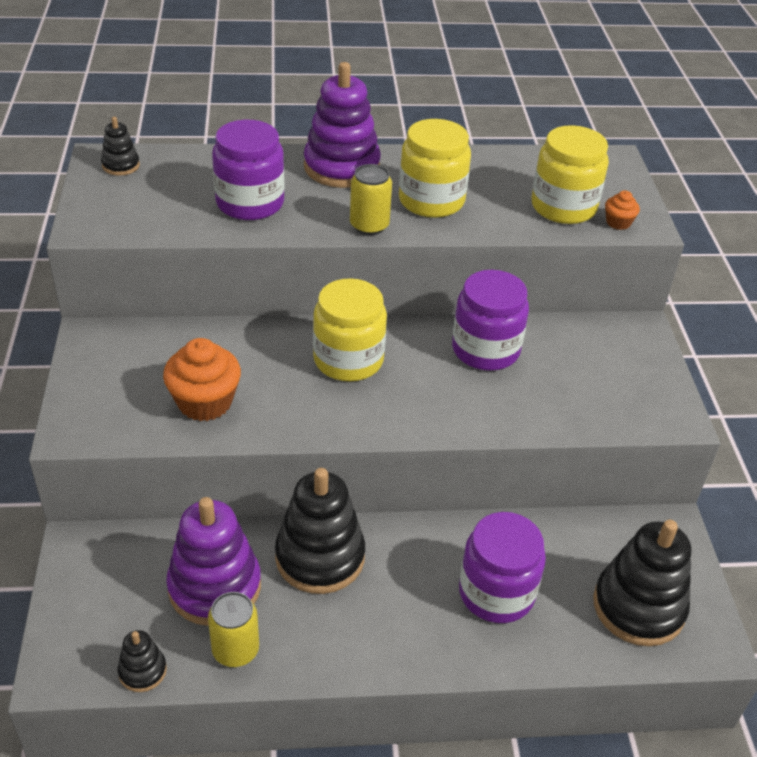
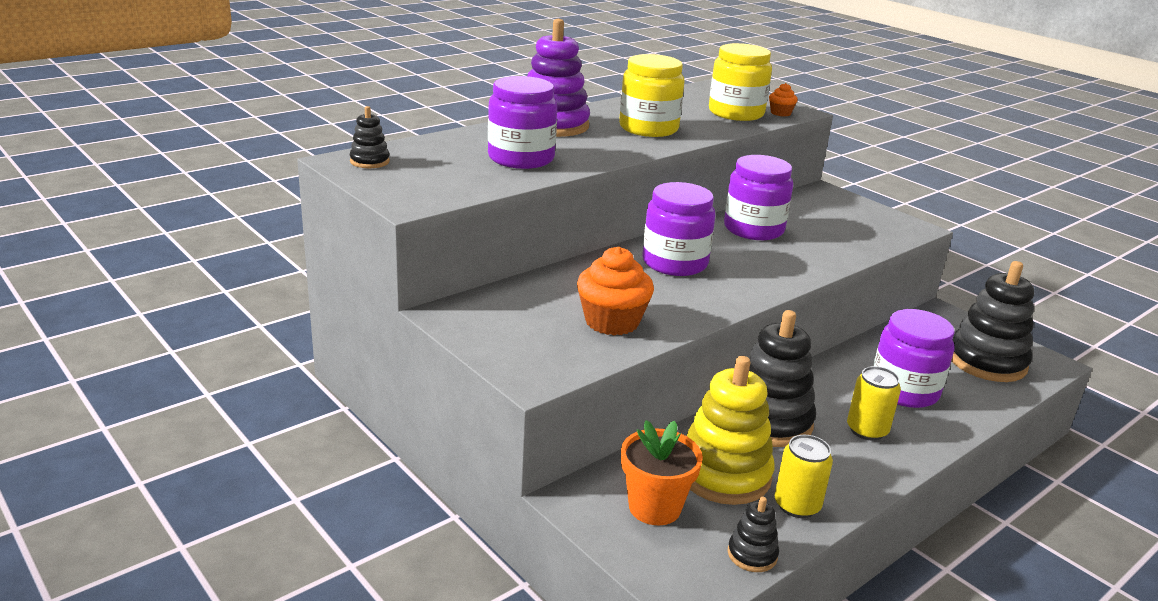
camera: 35 degrees left, 15 degrees down
purple stacking toy [166,497,261,626] -> yellow stacking toy [687,356,774,505]
yellow jar [313,278,387,381] -> purple jar [642,182,715,276]
yellow can [350,164,392,235] -> yellow can moved to [847,366,901,440]
none -> orange flower pot [621,420,703,525]

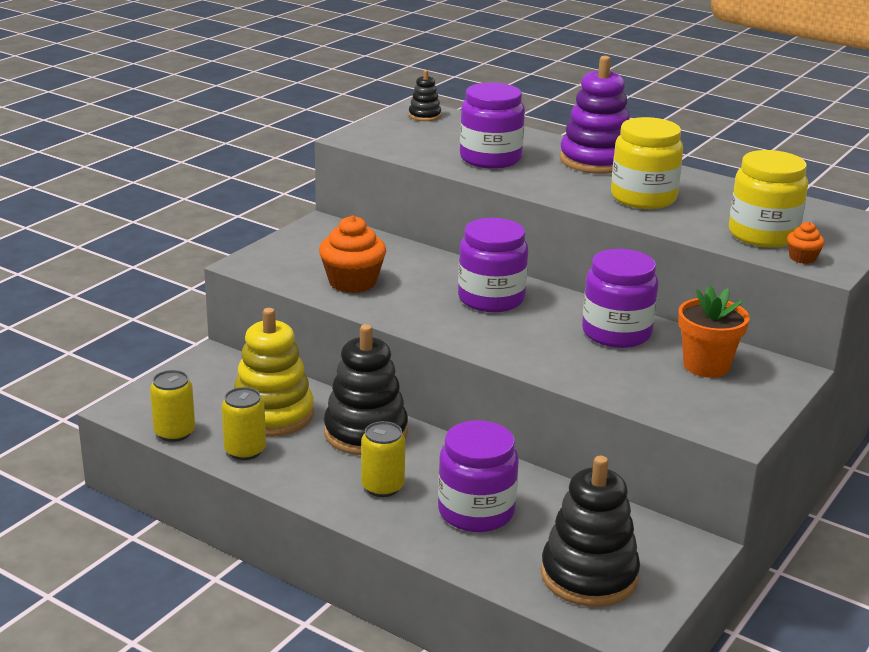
camera: 75 degrees right, 0 degrees up
orange flower pot [621,420,703,525] -> orange flower pot moved to [678,285,750,378]
black stacking toy [728,497,779,572] -> yellow can [150,370,195,442]

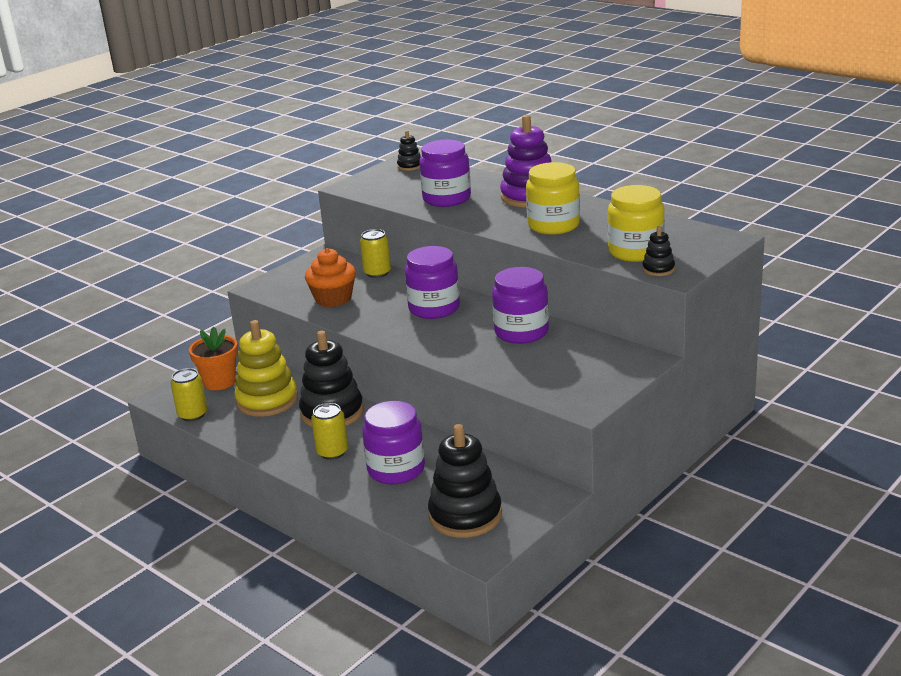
camera: 10 degrees right, 0 degrees up
yellow can [221,387,266,460] -> yellow can moved to [360,229,391,278]
orange flower pot [678,285,750,378] -> orange flower pot moved to [189,327,238,390]
orange cupcake [787,222,825,264] -> black stacking toy [642,226,675,276]

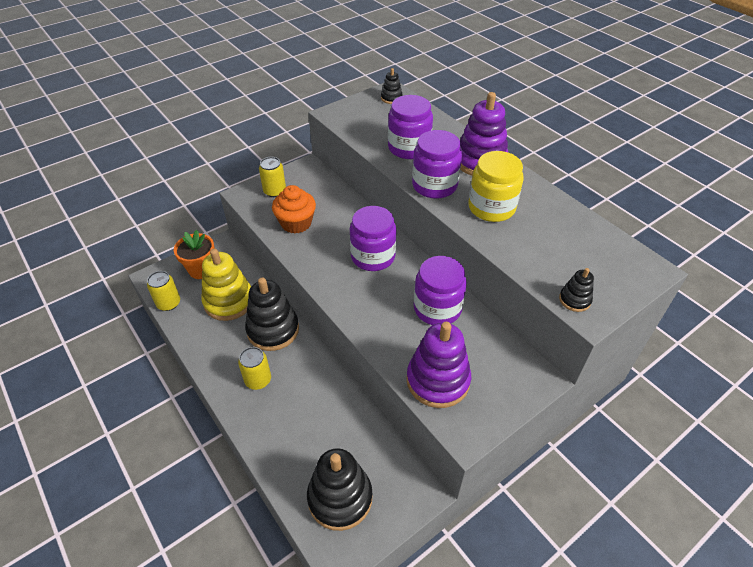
camera: 10 degrees right, 20 degrees up
yellow can [360,229,391,278] -> yellow can moved to [259,157,286,197]
purple jar [362,401,425,484] -> purple jar moved to [412,130,462,199]
yellow jar [607,185,665,262] -> none
none -> purple stacking toy [406,322,471,408]

